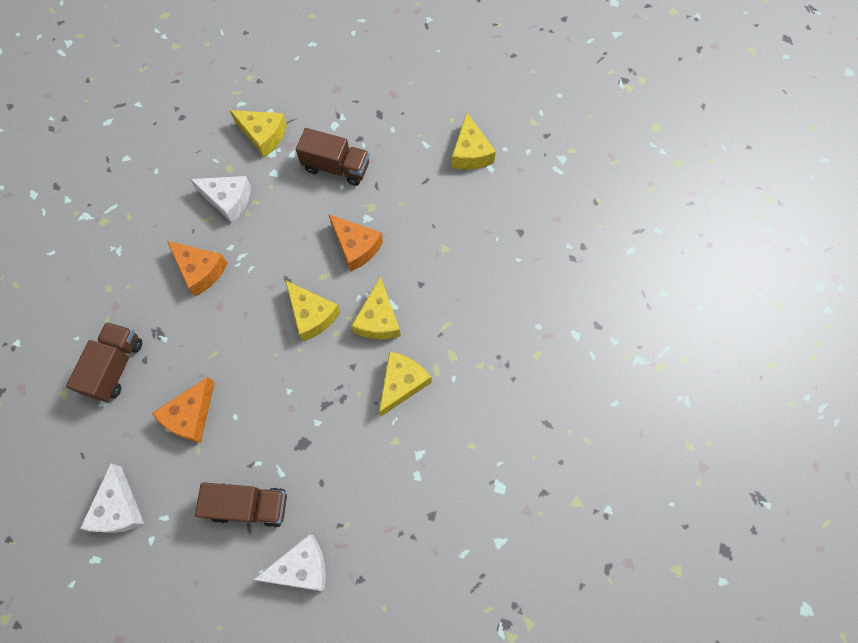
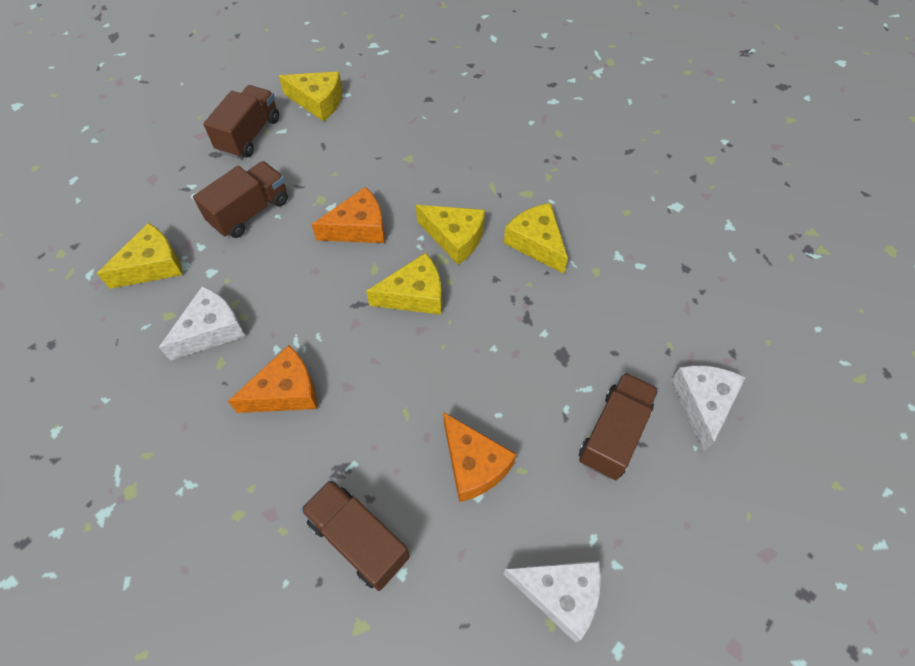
camera: 65 degrees left, 10 degrees down
none -> brown truck [203,85,279,158]

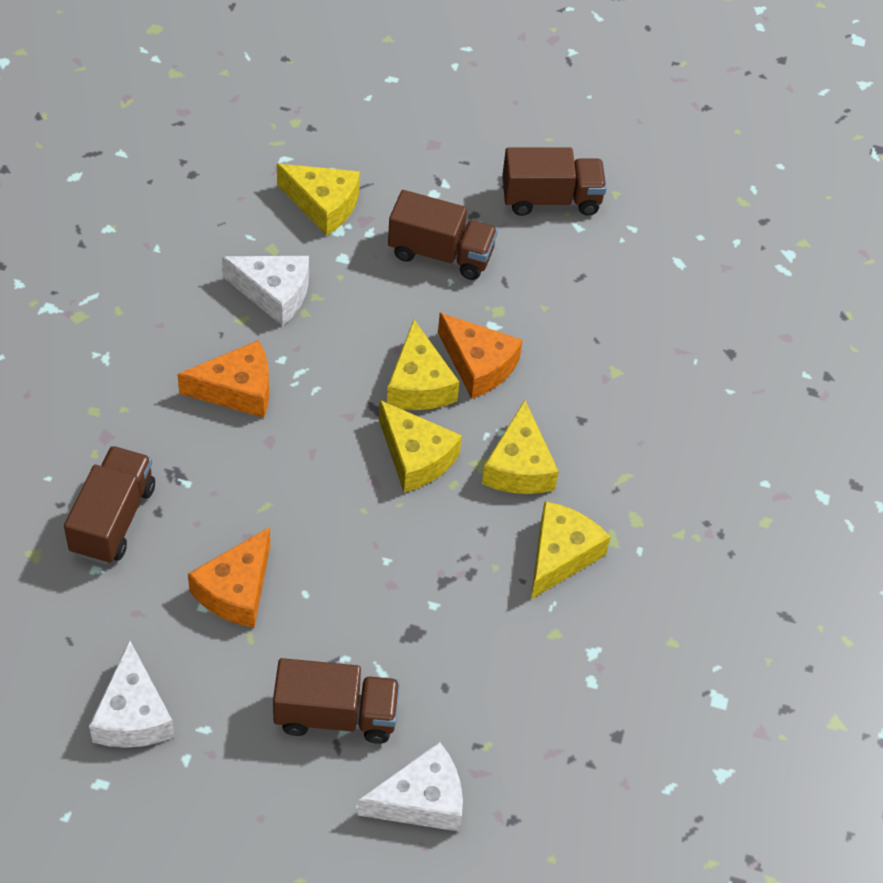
camera: 60 degrees right, 5 degrees down
orange cheese [228,345,317,413] -> orange cheese turned 45 degrees counterclockwise [177,340,269,418]
yellow cheese [279,72,343,122] -> yellow cheese moved to [387,320,459,410]

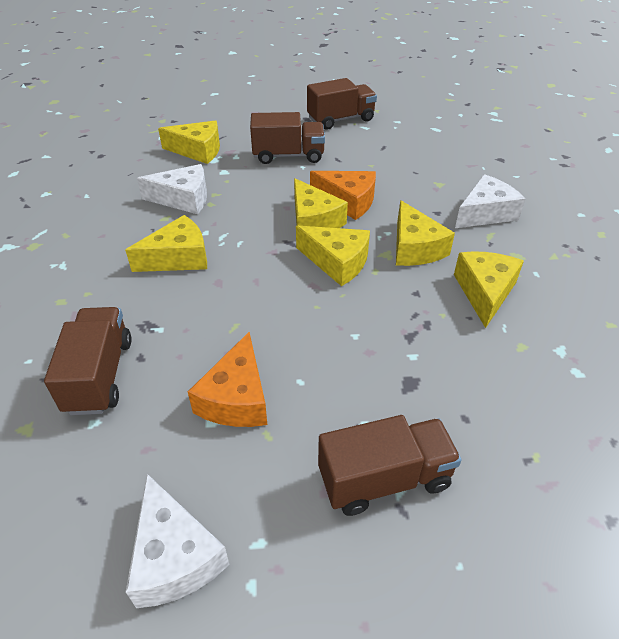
camera: 15 degrees left, 10 degrees down
orange cheese [177,340,269,418] -> yellow cheese [125,215,207,272]
white cheese [357,742,463,832] -> white cheese moved to [455,174,525,228]

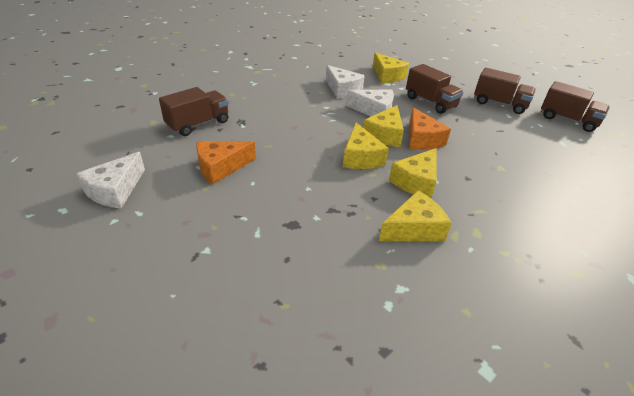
camera: 50 degrees right, 5 degrees down
yellow cheese [125,215,207,272] -> none
brown truck [318,415,462,516] -> brown truck moved to [541,81,610,132]
white cheese [455,174,525,228] -> white cheese moved to [346,90,394,117]

